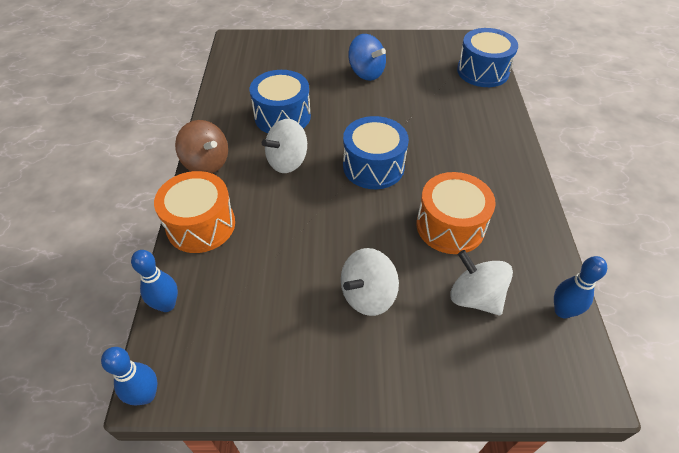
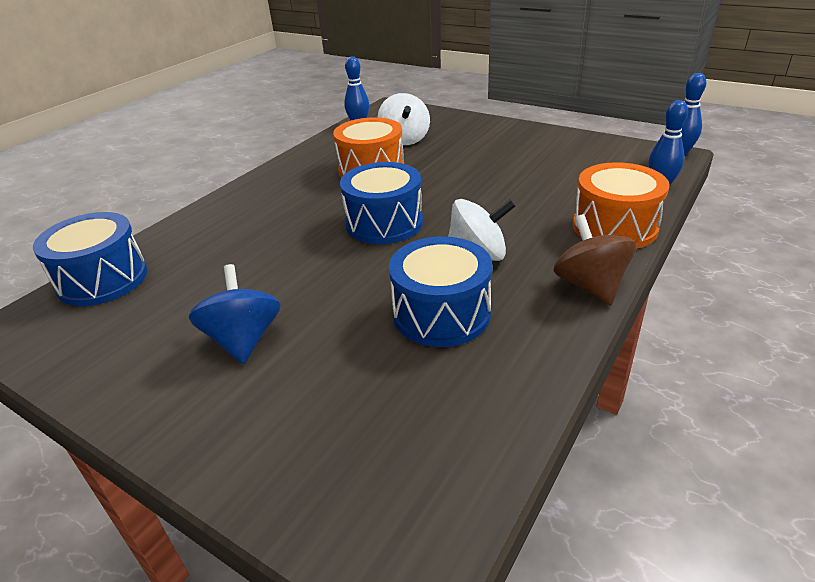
camera: 145 degrees left, 15 degrees down
white spinning top [341,248,399,316] -> none

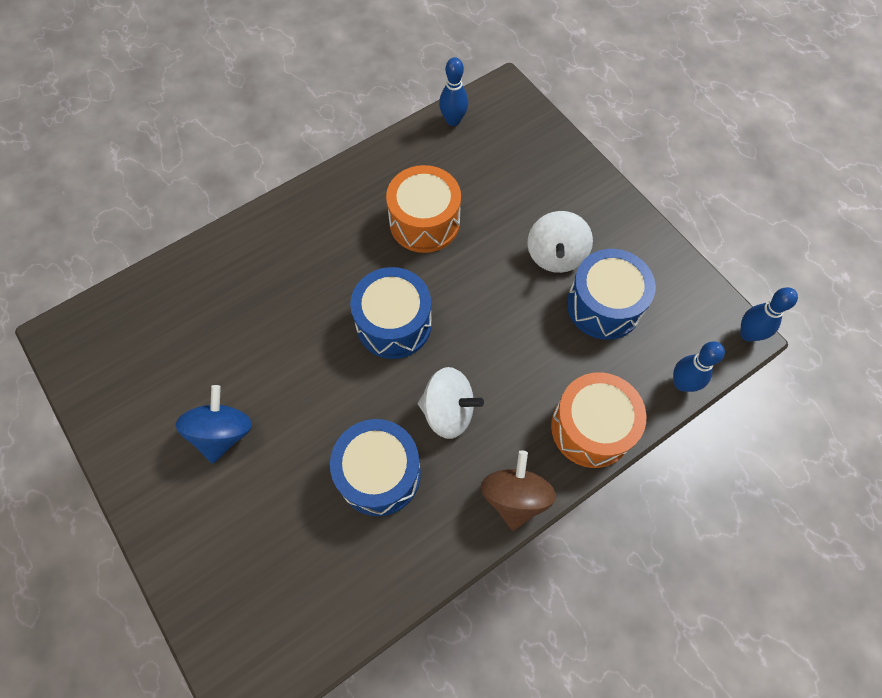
camera: 20 degrees right, 30 degrees up
blue drum [33,212,147,306] -> blue drum moved to [567,249,656,340]
white spinning top [378,93,430,145] -> white spinning top moved to [527,211,593,273]

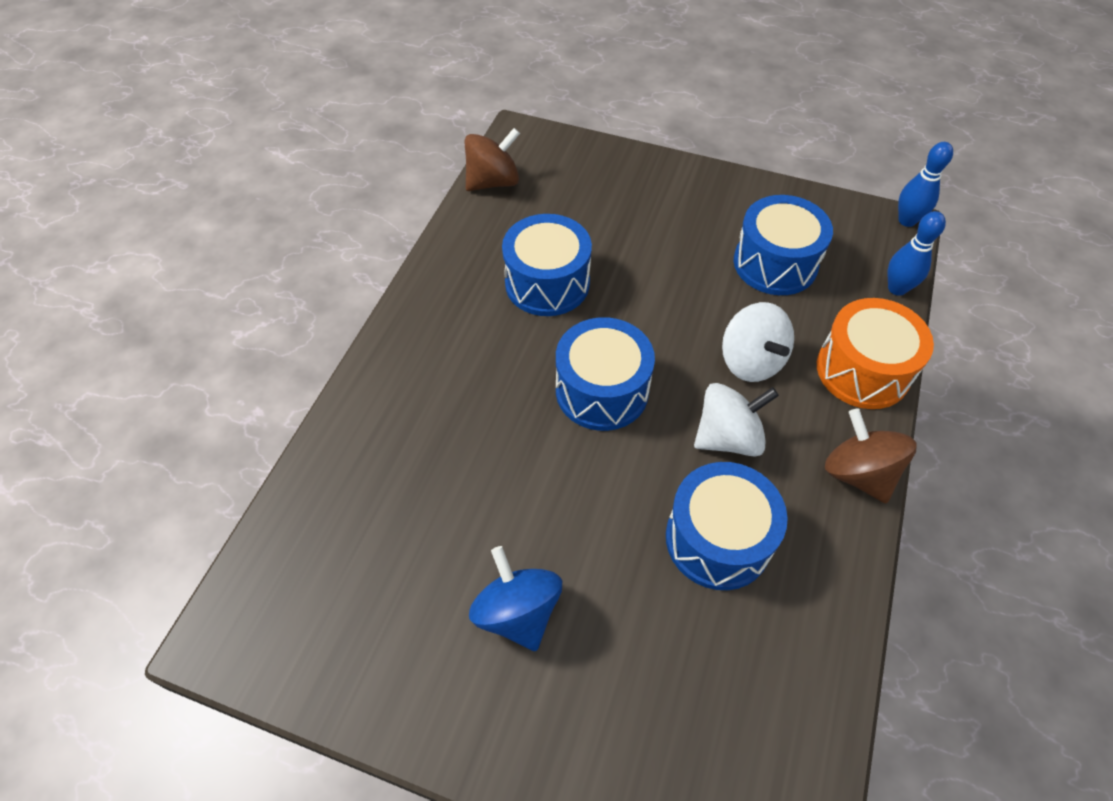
camera: 35 degrees left, 10 degrees down
orange drum [386,165,461,253] -> blue drum [502,214,592,316]
blue bowling pin [439,57,468,126] -> brown spinning top [465,128,520,191]
white spinning top [527,211,593,273] -> white spinning top moved to [722,302,794,382]

